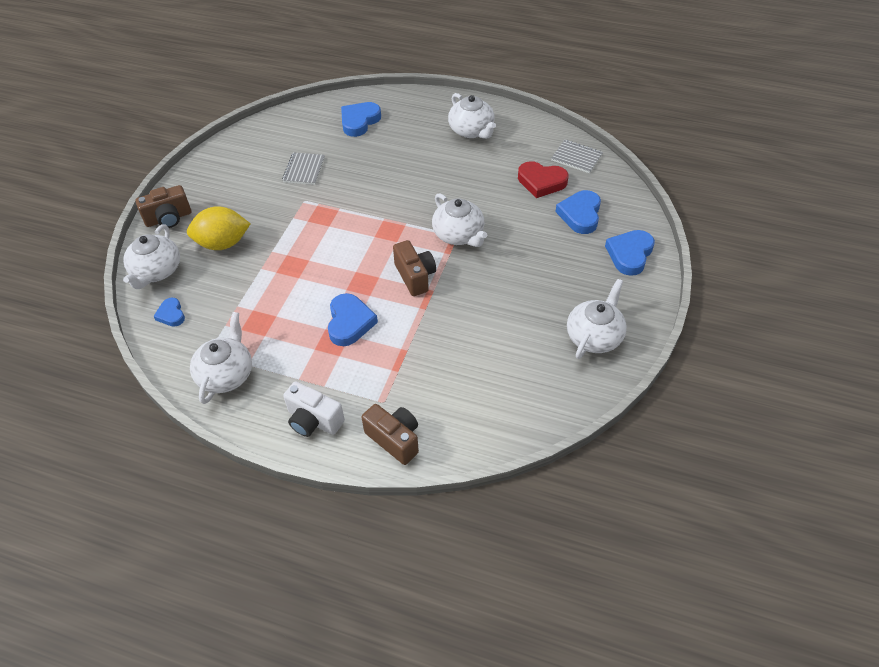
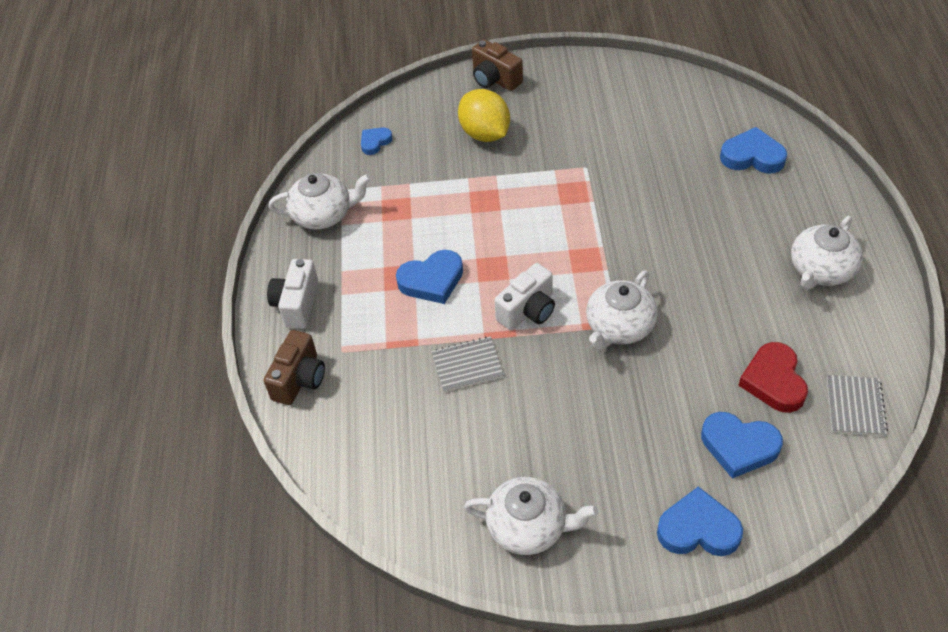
camera: 70 degrees right, 0 degrees up
white teapot [123,224,180,289] -> none
grey notebook [282,152,325,185] -> grey notebook moved to [431,336,504,392]
brown camera [393,240,436,296] -> white camera [495,263,555,330]
blue heart [555,190,601,234] -> blue heart turned 150 degrees counterclockwise [701,412,783,479]

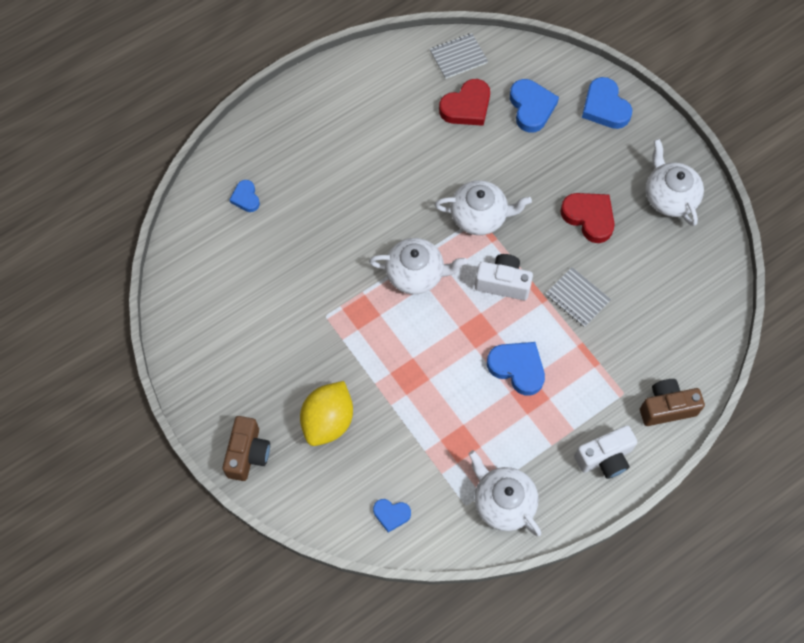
camera: 125 degrees left, 15 degrees up
blue heart [720,127,787,174] -> blue heart [230,180,260,212], size x0.59
white teapot [791,216,863,290] -> white teapot moved to [369,238,467,294]
none -> red heart [560,193,614,243]

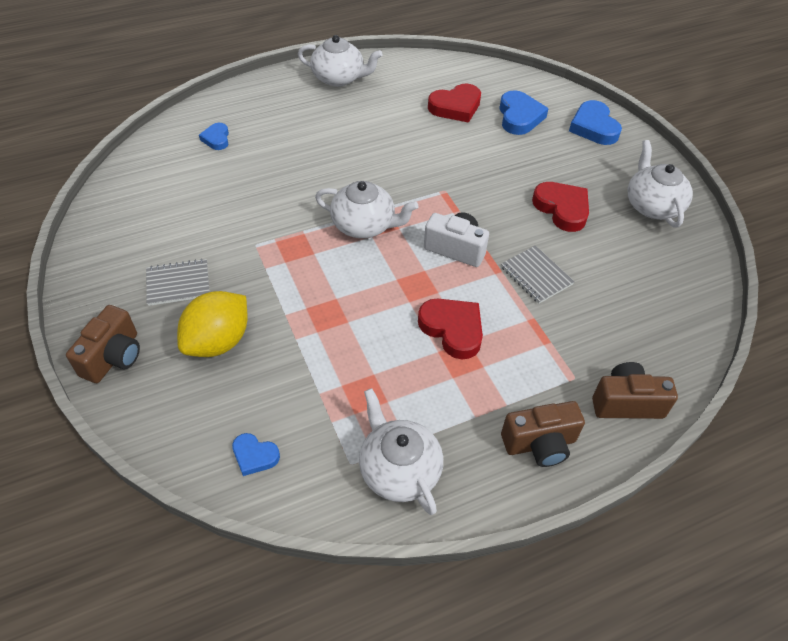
camera: 10 degrees right, 15 degrees down
grey notebook [430,33,488,79] -> grey notebook moved to [146,259,210,306]
white teapot [435,180,532,235] -> white teapot moved to [298,35,382,87]
blue heart [487,342,545,396] -> red heart [418,299,483,359]
white camera [574,425,638,479] -> brown camera [501,401,585,467]

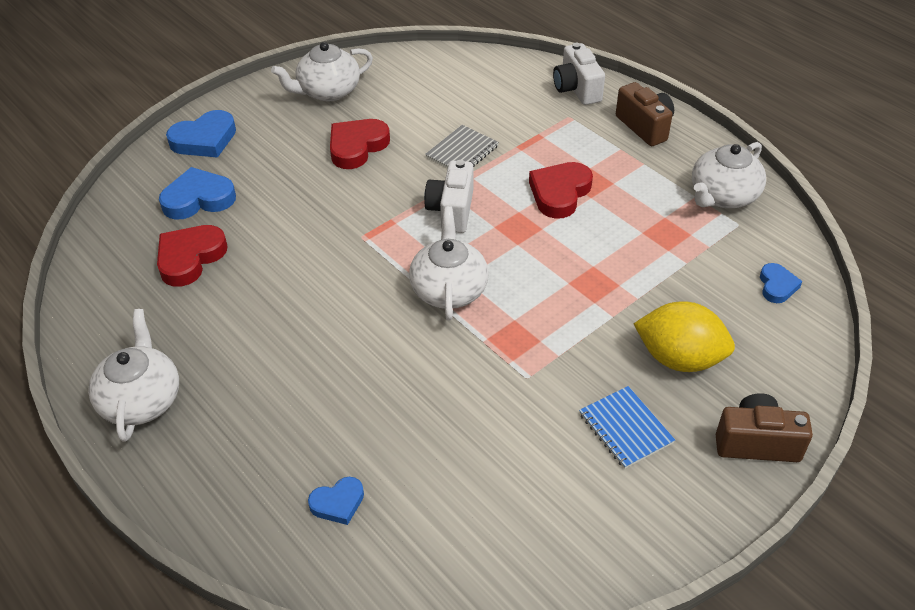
camera: 105 degrees left, 5 degrees down
grey notebook [146,259,210,306] -> blue notebook [579,386,675,469]
red heart [428,83,481,123] -> red heart turned 105 degrees counterclockwise [157,225,228,287]
brown camera [592,362,678,419] -> white camera [553,43,605,105]

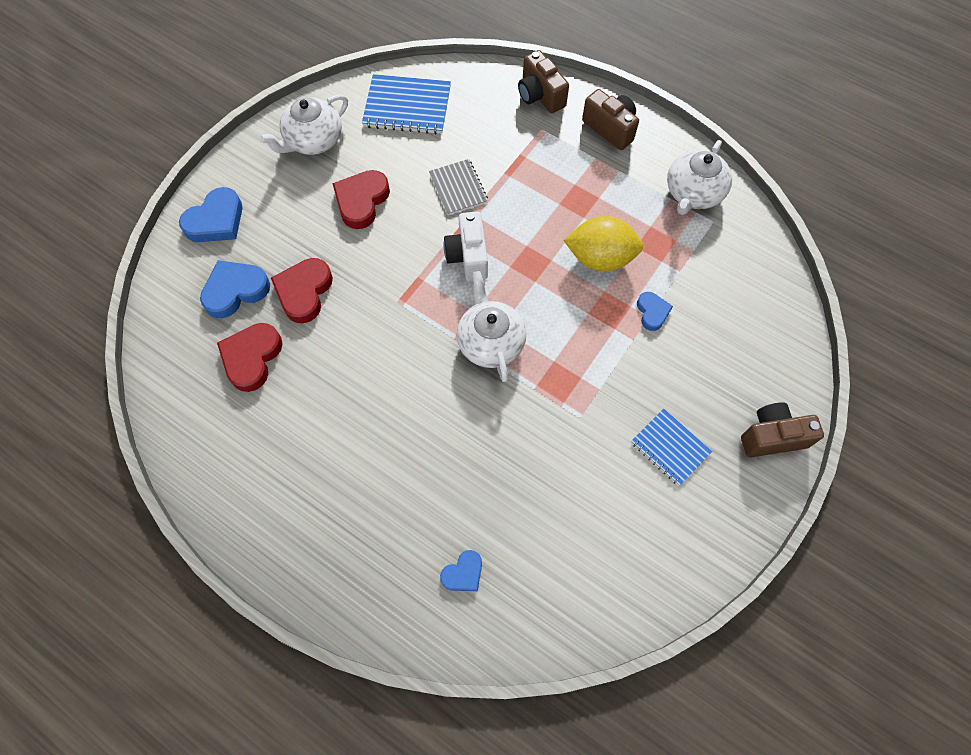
camera: 15 degrees left, 20 degrees up
white teapot [88,309,179,442] -> none
grey notebook [425,125,499,168] -> grey notebook turned 45 degrees counterclockwise [429,159,488,215]
red heart [529,162,593,219] -> red heart moved to [271,258,333,323]
white camera [553,43,605,105] -> brown camera [518,50,569,113]
yellow lemon [633,301,735,372] -> yellow lemon moved to [563,216,643,271]
blue heart [760,263,802,303] -> blue heart moved to [637,292,673,331]
none -> blue notebook [362,74,451,134]

